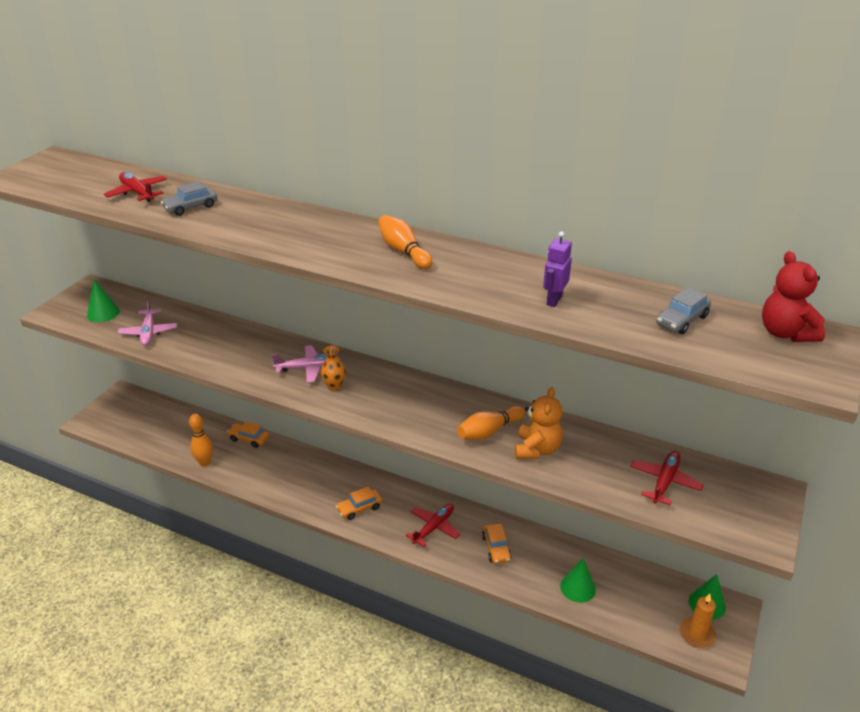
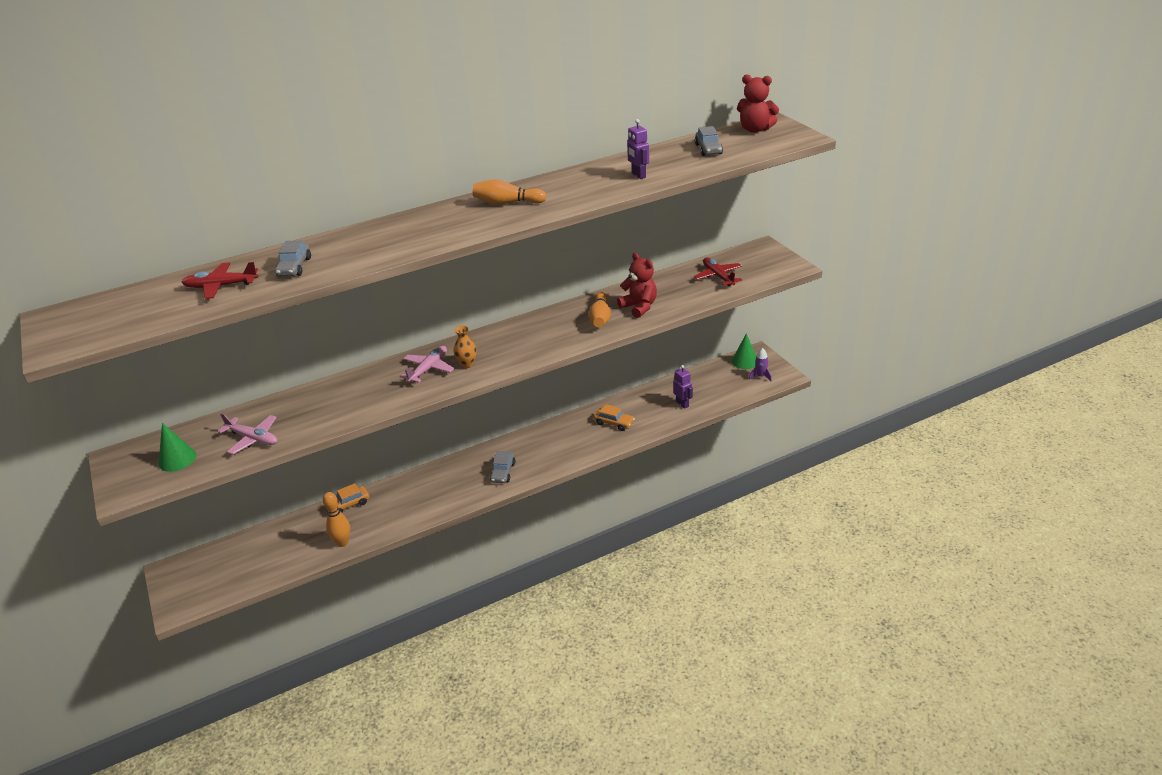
camera: 50 degrees left, 0 degrees up
orange car [336,487,382,520] -> grey car [490,451,515,483]
red plane [406,504,460,547] -> none
orange teddy bear [515,387,563,459] -> red teddy bear [617,253,657,318]
green cone [560,558,596,603] -> purple robot [673,365,693,409]
orange candle [679,594,716,648] -> purple rocket [749,348,772,381]

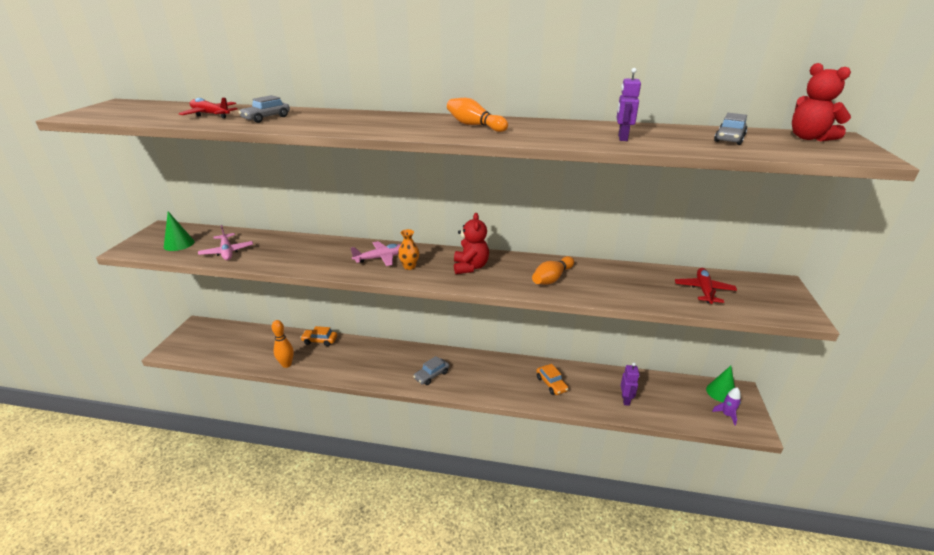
camera: 35 degrees right, 5 degrees down
red teddy bear [617,253,657,318] -> red teddy bear moved to [454,213,489,274]

